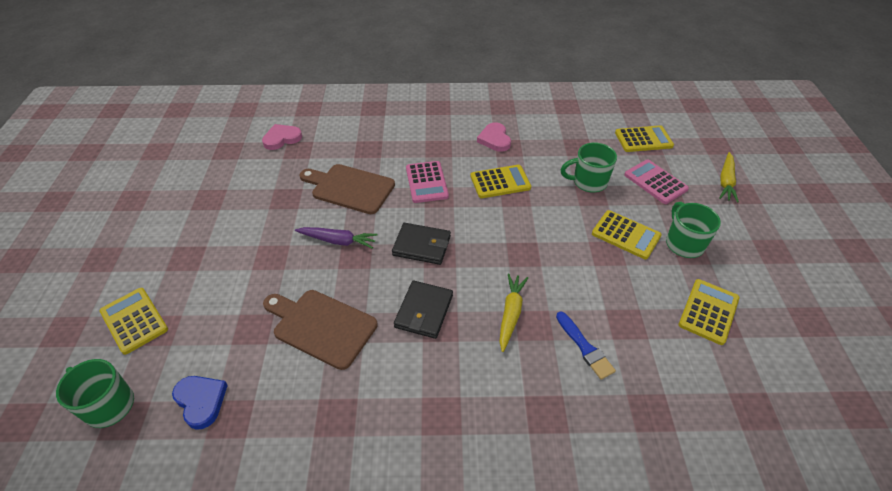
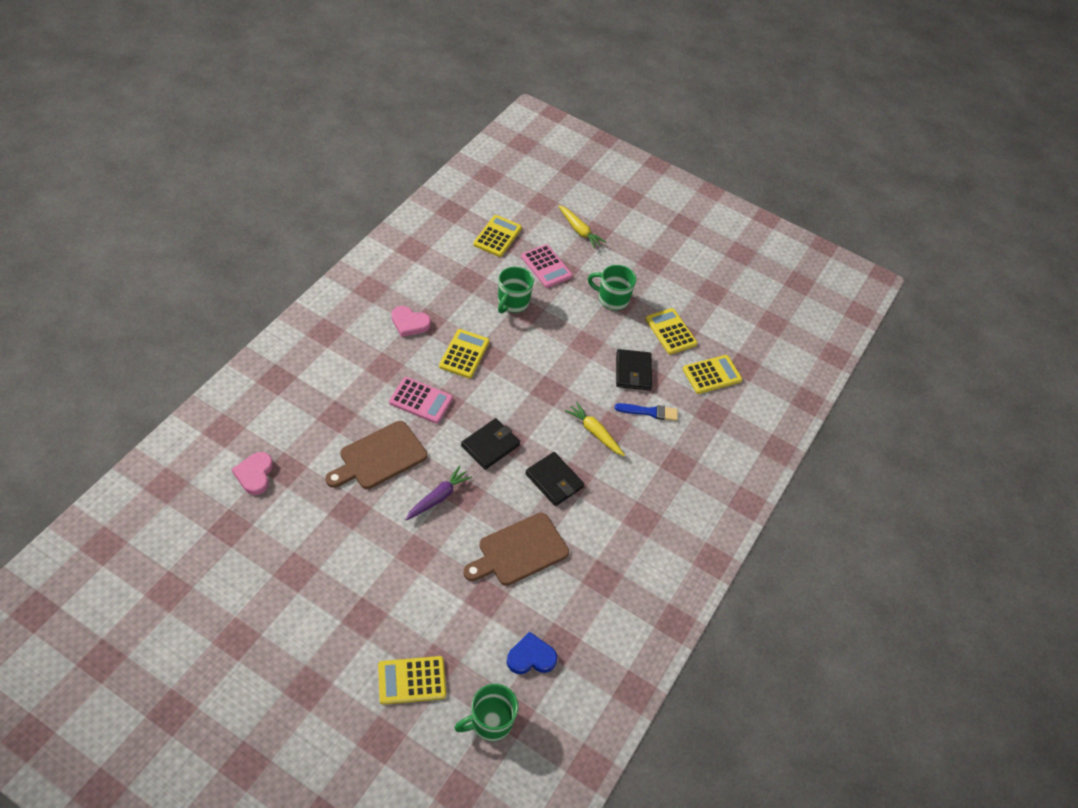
camera: 65 degrees left, 5 degrees up
yellow calculator [592,210,662,259] -> yellow calculator moved to [683,355,742,394]
pink calculator [624,160,689,204] -> pink calculator turned 120 degrees counterclockwise [521,244,573,288]
none -> black wallet [616,349,652,390]

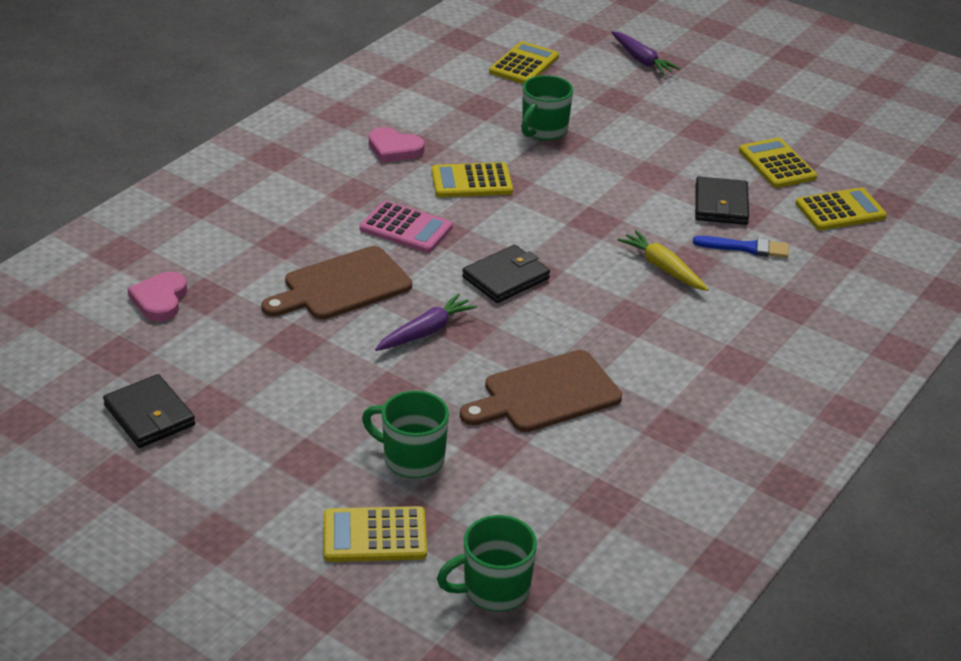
camera: 10 degrees right, 15 degrees down
yellow calculator [439,329,490,378] -> yellow calculator turned 120 degrees counterclockwise [431,162,513,197]
blue heart [507,632,557,674] -> none
pink calculator [521,244,573,288] -> none
black wallet [525,452,584,506] -> black wallet moved to [103,374,195,448]
yellow carrot [558,205,606,249] -> purple carrot [611,31,680,75]
green mug [588,265,636,310] -> green mug moved to [362,391,449,478]

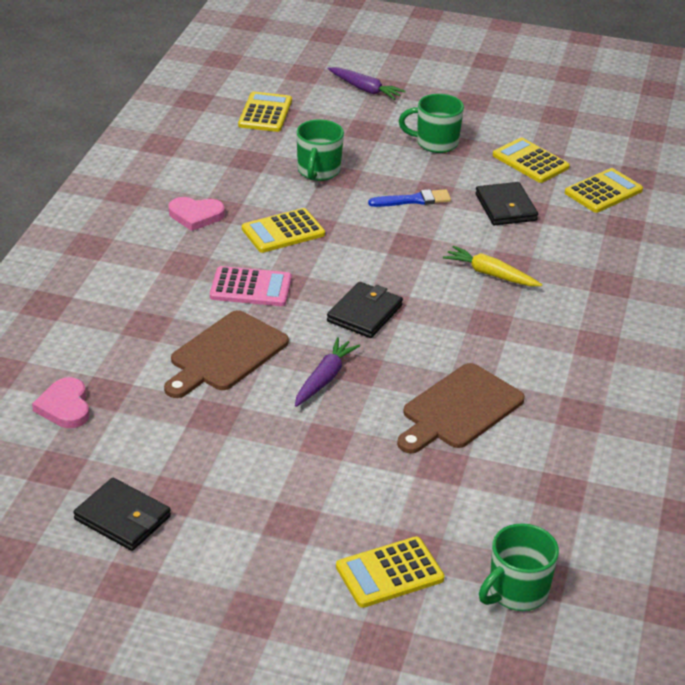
camera: 20 degrees left, 0 degrees up
green mug [362,391,449,478] -> green mug moved to [399,94,464,153]
blue brush [693,236,789,258] -> blue brush moved to [368,189,451,207]

